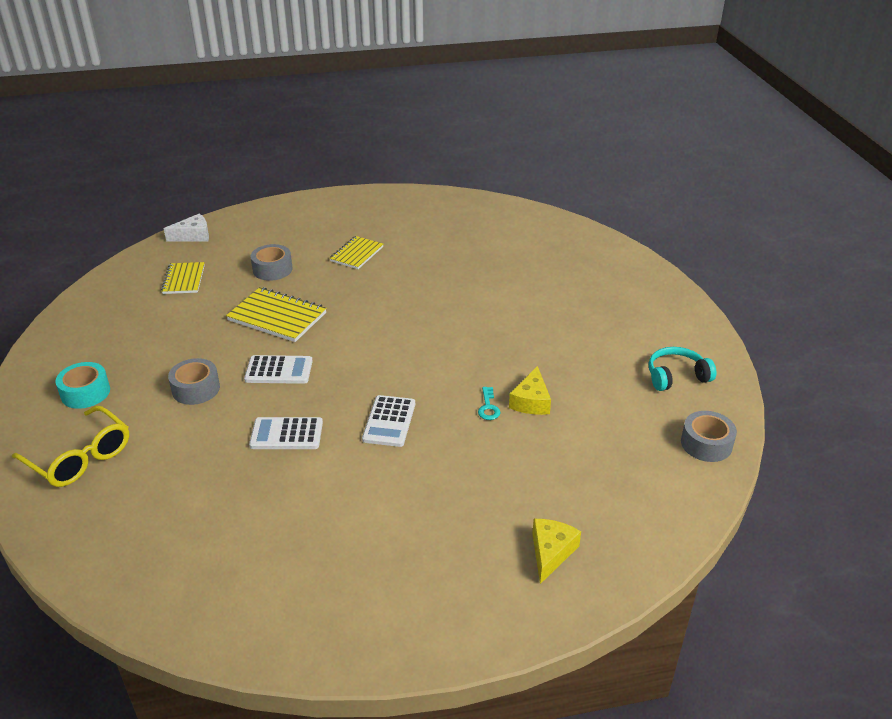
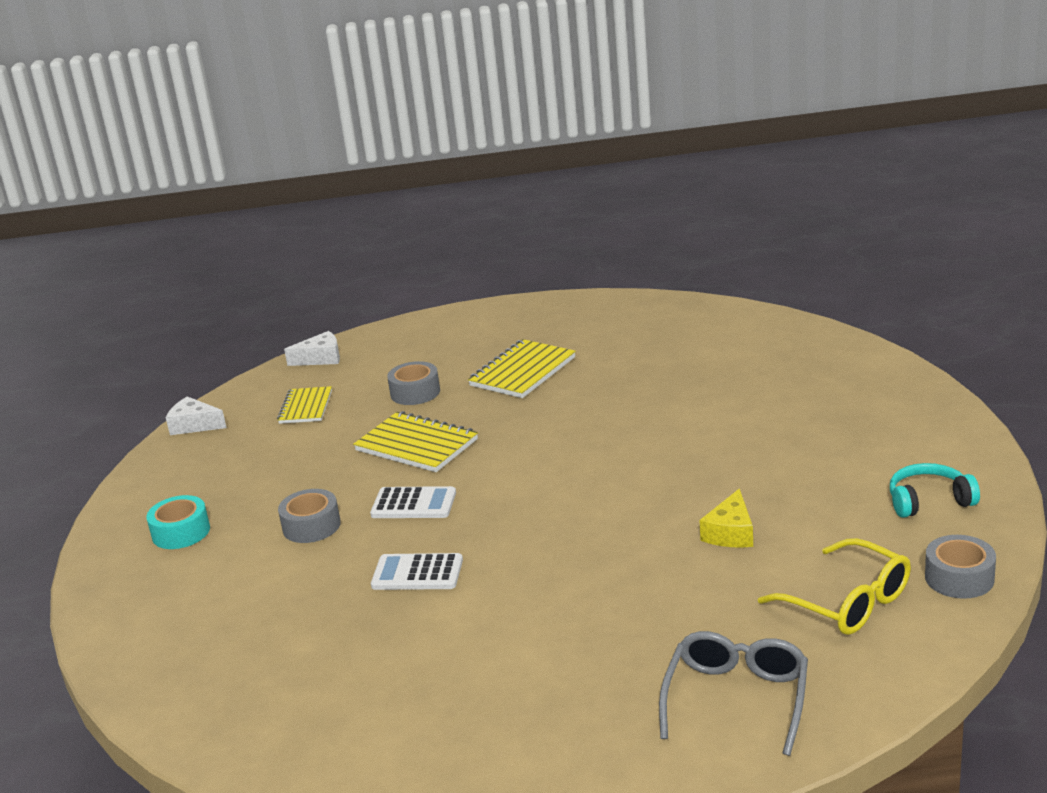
camera: 10 degrees right, 10 degrees down
yellow glasses [12,406,129,487] -> yellow glasses moved to [758,538,911,635]
yellow notebook [329,236,383,269] -> yellow notebook [468,339,576,398], size x1.53
white calculator [362,395,415,447] -> none
turquoise key [478,387,500,420] -> none
yellow cheese [532,519,581,584] -> grey glasses [659,631,808,756]
none -> white cheese [166,396,227,435]

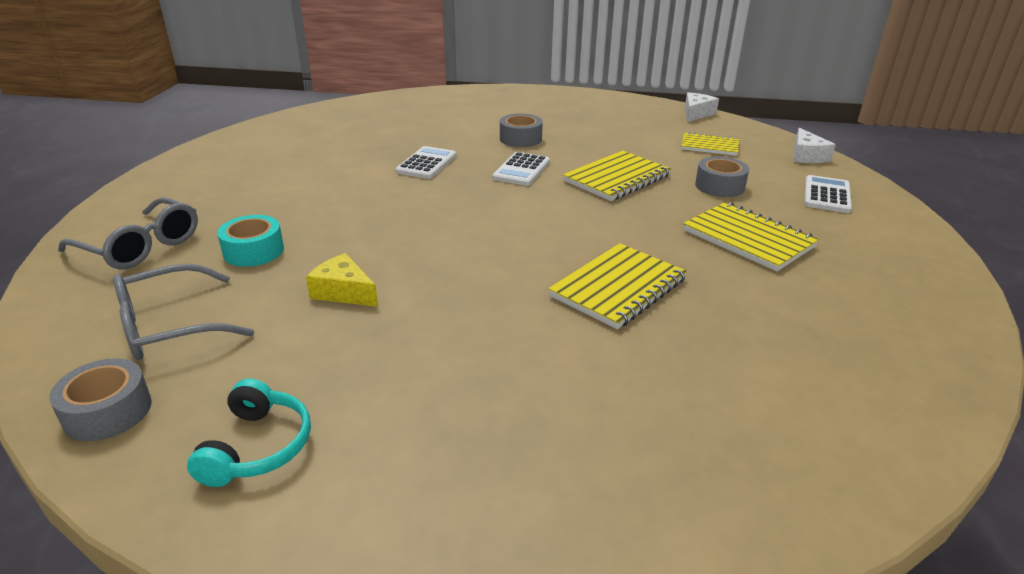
camera: 100 degrees right, 5 degrees up
turquoise tape [146,495,210,549] -> turquoise tape moved to [217,215,284,267]
yellow glasses [758,538,911,635] -> grey glasses [113,264,254,360]
none -> yellow notebook [548,243,687,329]
none -> white calculator [804,175,852,213]

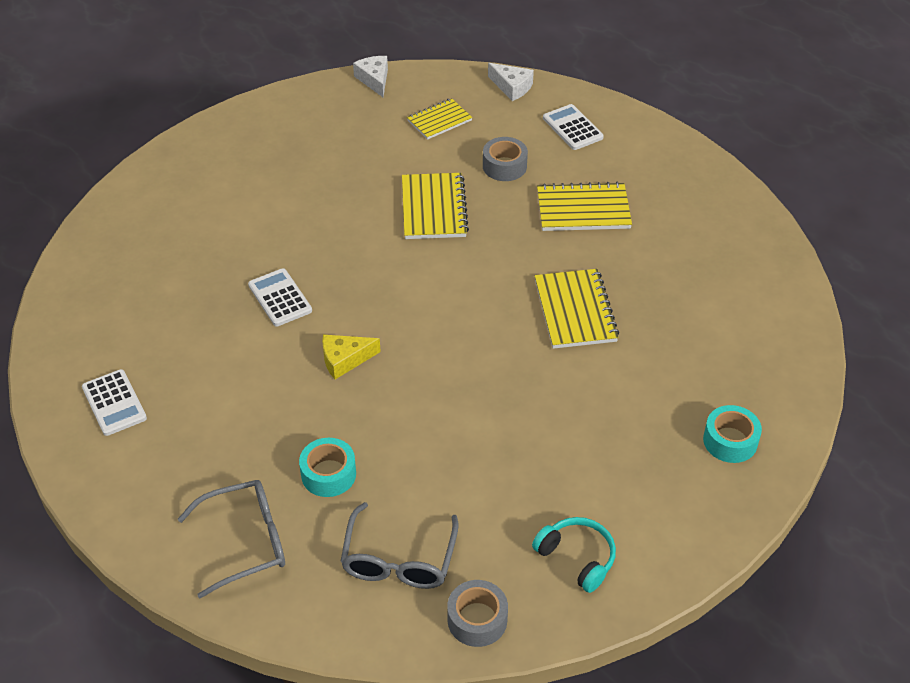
camera: 50 degrees left, 15 degrees up
yellow cheese [306,253,378,307] -> yellow cheese moved to [322,335,381,379]
white calculator [492,152,550,186] -> white calculator moved to [82,369,147,436]
grey tape [500,114,543,147] -> none
none -> turquoise tape [703,405,762,463]

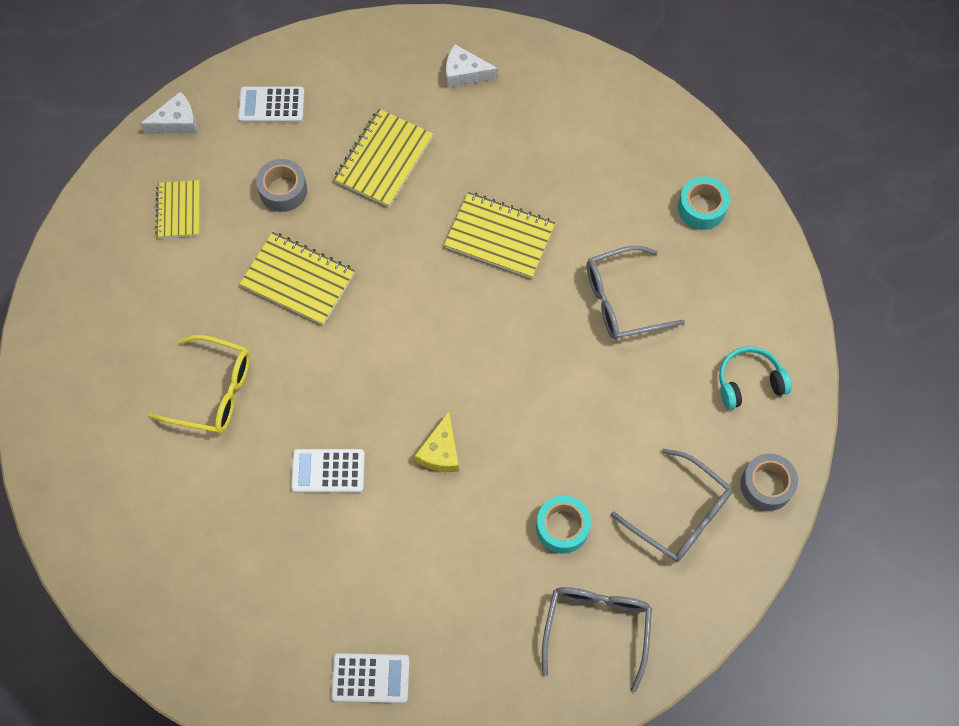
camera: 60 degrees left, 20 degrees up
white cheese [353,56,388,97] -> white cheese moved to [446,44,498,88]
none -> yellow glasses [149,335,250,434]
none -> grey glasses [586,246,685,340]

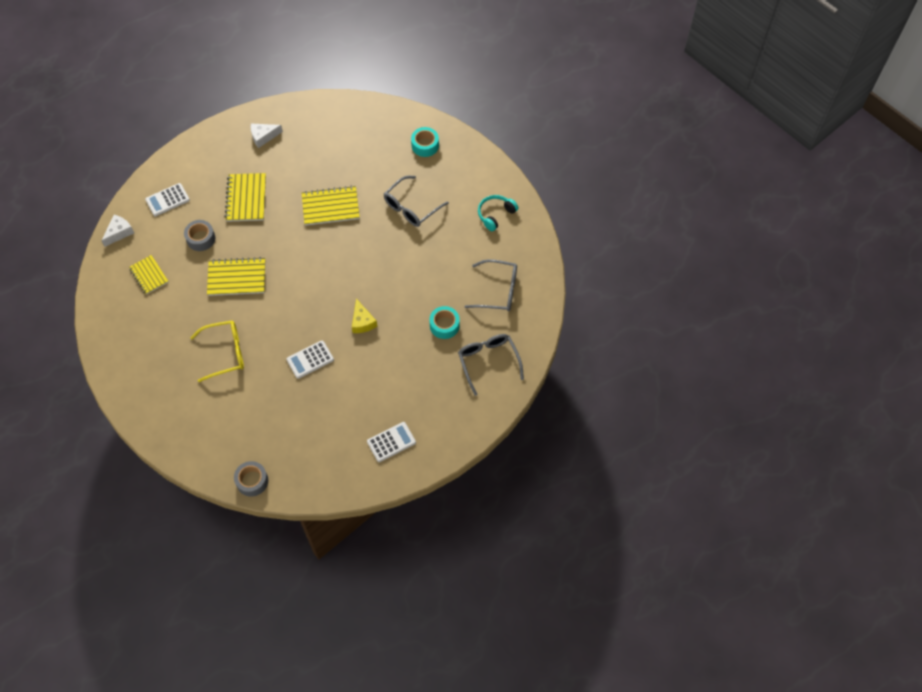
camera: 30 degrees left, 5 degrees down
grey tape [740,453,798,511] -> grey tape moved to [234,461,268,497]

